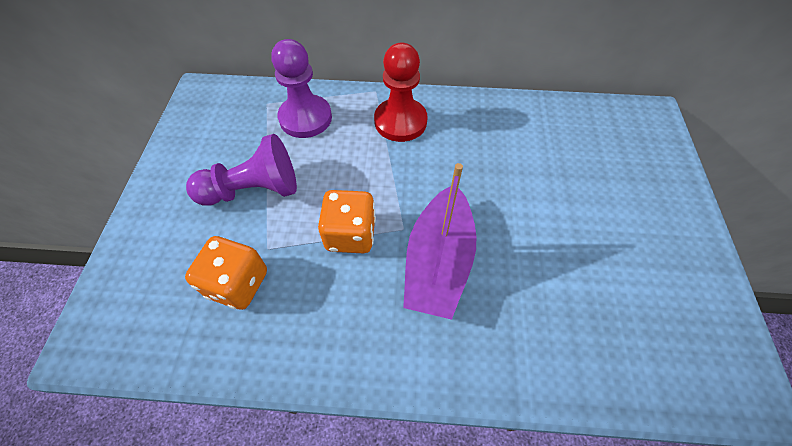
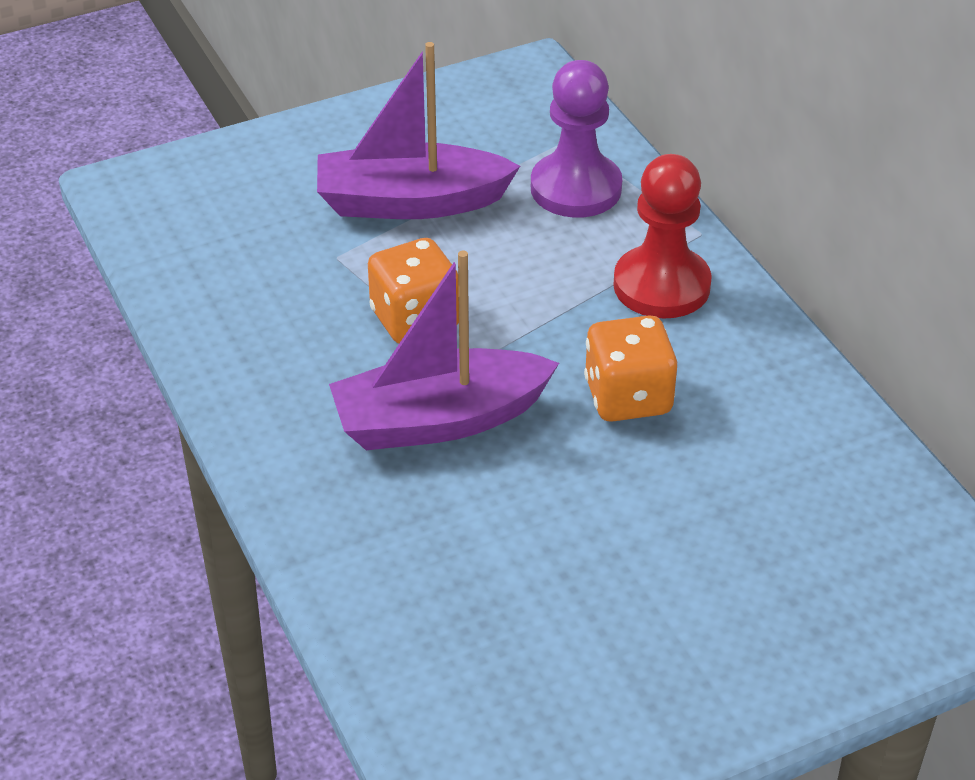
camera: 60 degrees right, 15 degrees down
orange dice [185,236,267,310] -> orange dice moved to [584,316,677,422]
purple pawn [186,134,297,206] -> purple boat [317,42,520,219]

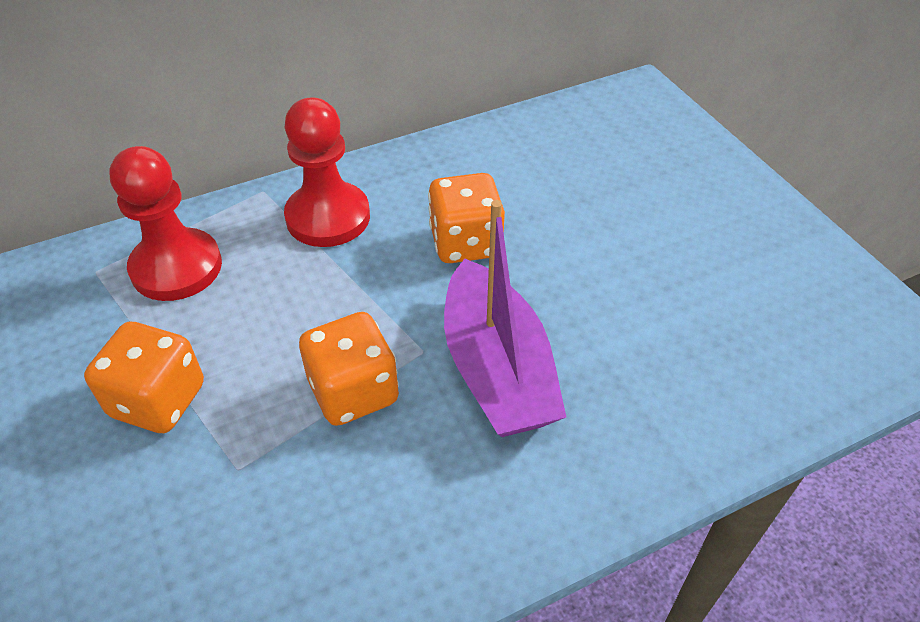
camera: 90 degrees left, 5 degrees up
purple boat [317,42,520,219] -> orange dice [84,322,204,433]
purple pawn [531,60,622,218] -> red pawn [109,146,222,301]

